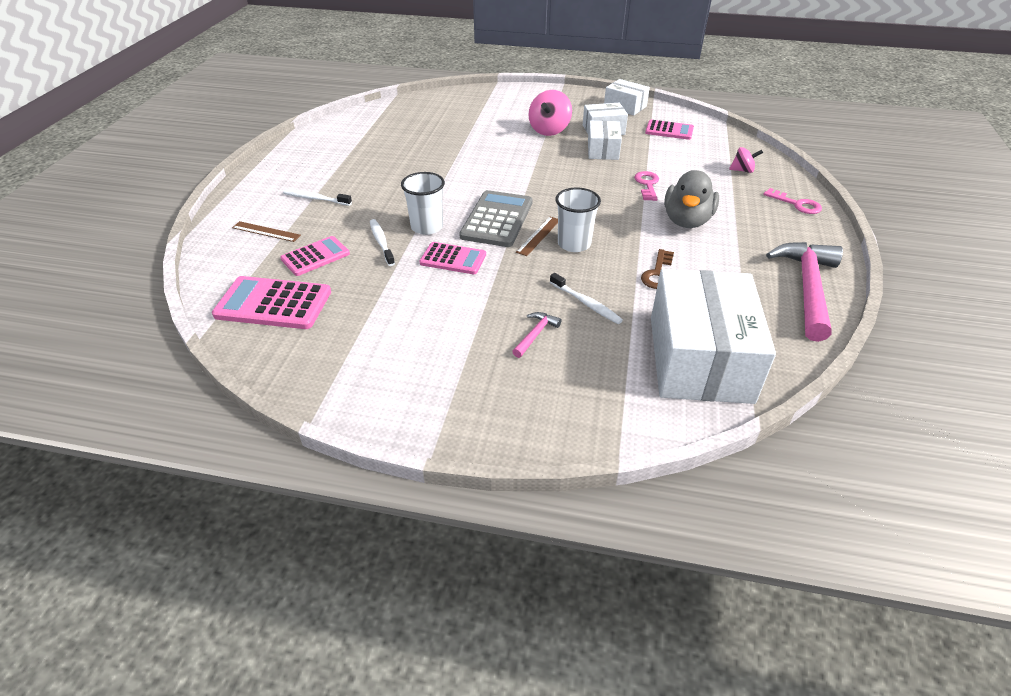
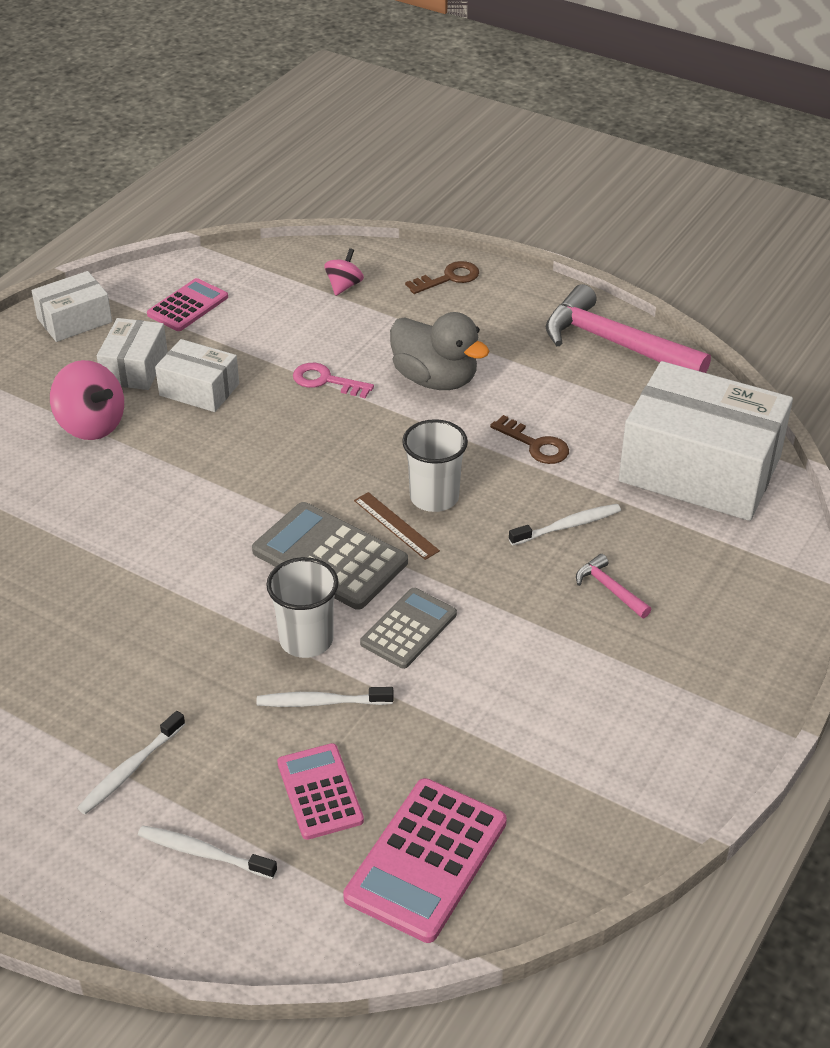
camera: 70 degrees left, 0 degrees up
brown ruler [232,221,301,242] -> white toothbrush [138,825,277,879]
pink calculator [419,242,486,274] -> grey calculator [360,588,457,669]
pink key [763,188,822,214] -> brown key [405,261,479,294]

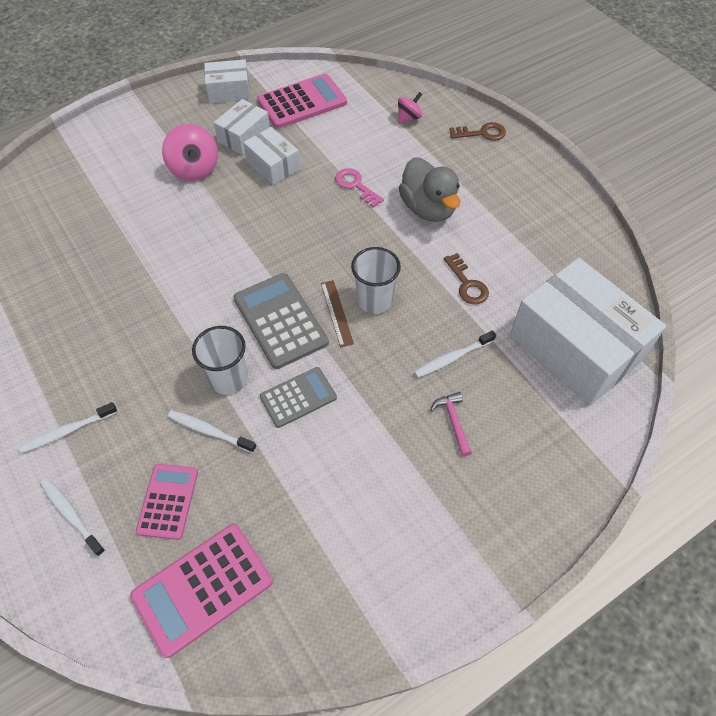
camera: 25 degrees right, 15 degrees up
pink calculator [147,278,228,331] -> pink calculator [257,73,347,129], size x1.56
white toothbrush [509,504,621,546] -> white toothbrush turned 150 degrees clockwise [414,330,496,378]
pink hammer [546,284,711,373] -> none

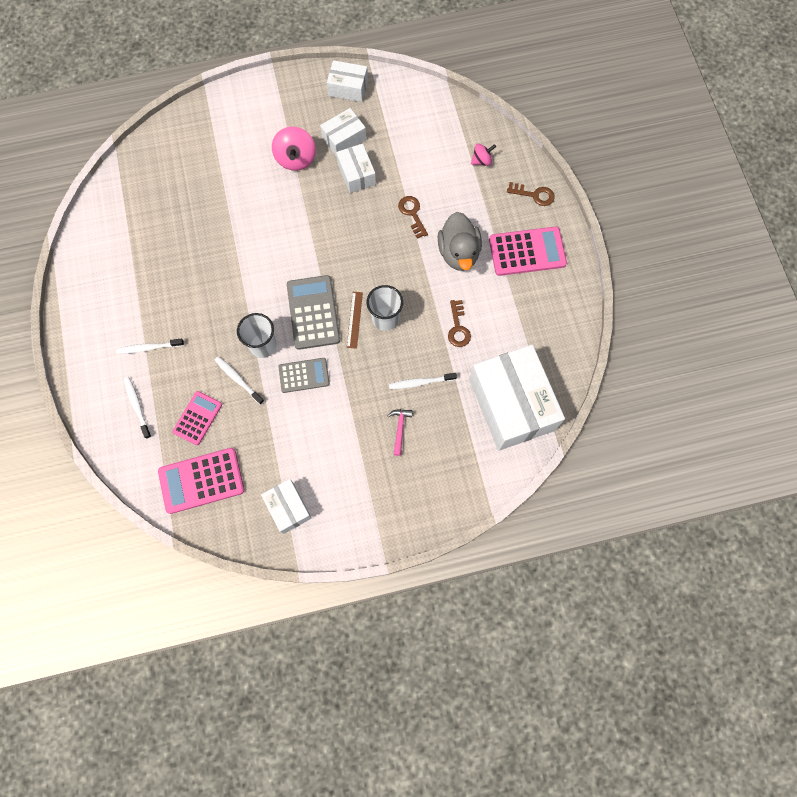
camera: 20 degrees right, 15 degrees up
pink calculator [257,73,347,129] -> pink calculator moved to [489,227,567,276]
pink key [335,168,384,207] -> brown key [398,196,428,239]
none -> white box [261,479,312,534]

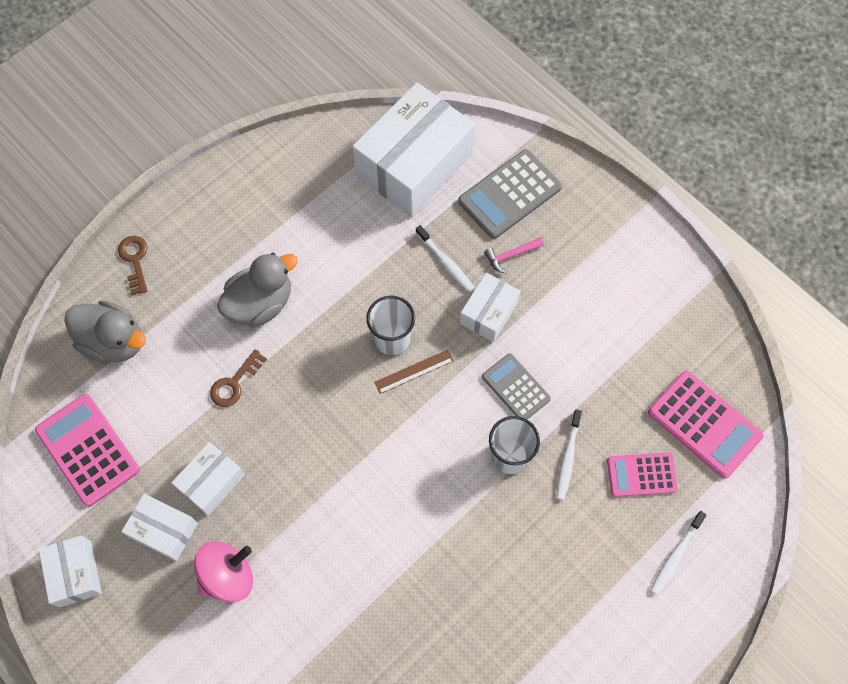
camera: 120 degrees left, 5 degrees down
white toothbrush [116,339,184,354] -> none
white box [261,479,312,534] -> white box moved to [460,273,520,342]
grey calculator [287,275,340,350] -> grey calculator moved to [458,149,562,239]
brown key [448,300,471,347] -> none
pink spinning top [471,144,496,166] -> grey duck [64,301,146,362]
pink calculator [489,227,567,276] -> pink calculator moved to [35,394,140,507]

